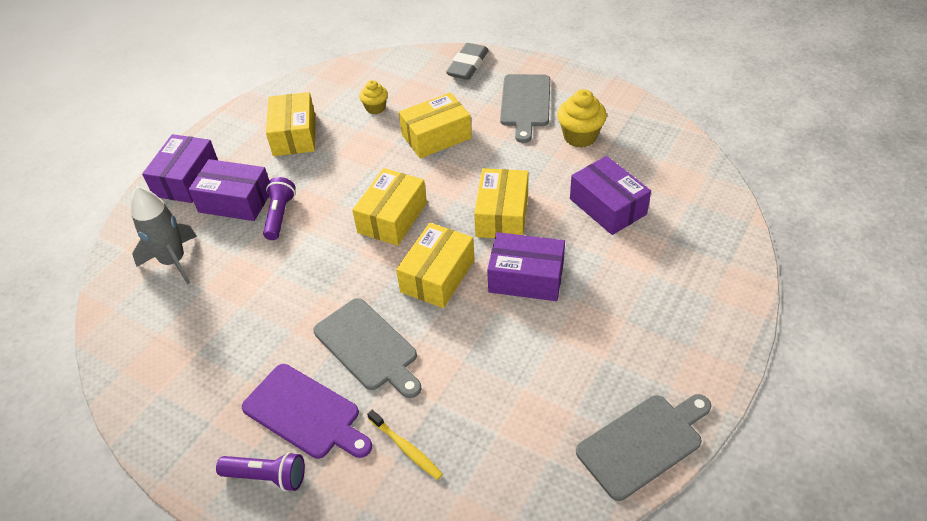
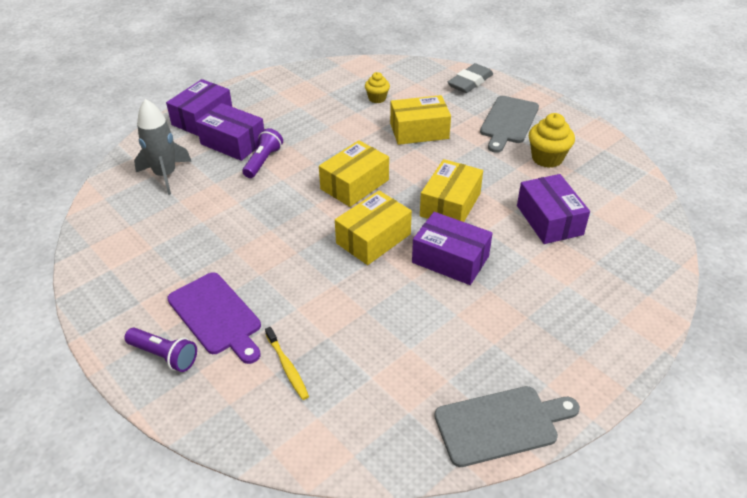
camera: 15 degrees right, 5 degrees down
yellow box [266,92,315,156] -> none
grey cutting board [313,298,421,398] -> none

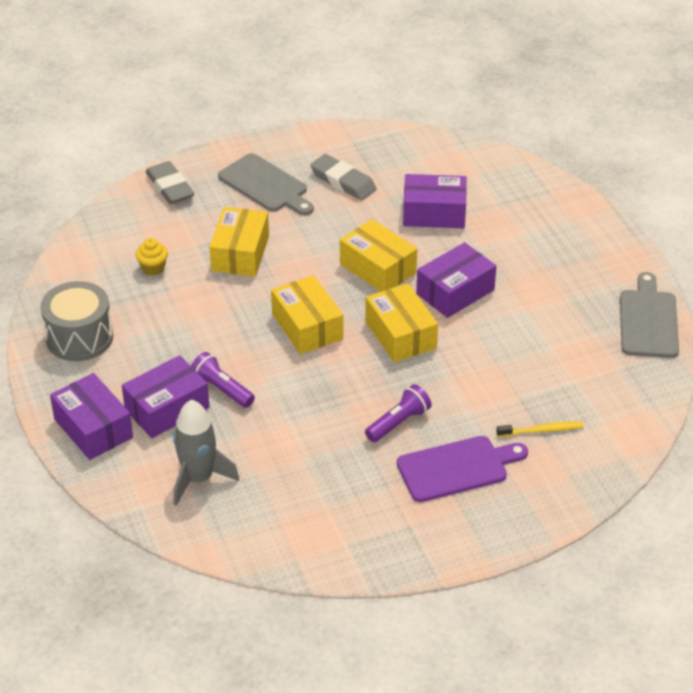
camera: 70 degrees left, 0 degrees up
purple flashlight [124,328,197,372] -> purple flashlight moved to [365,384,432,442]
yellow cupcake [529,113,575,168] -> grey eraser [310,154,377,200]
none -> grey drum [40,281,113,361]

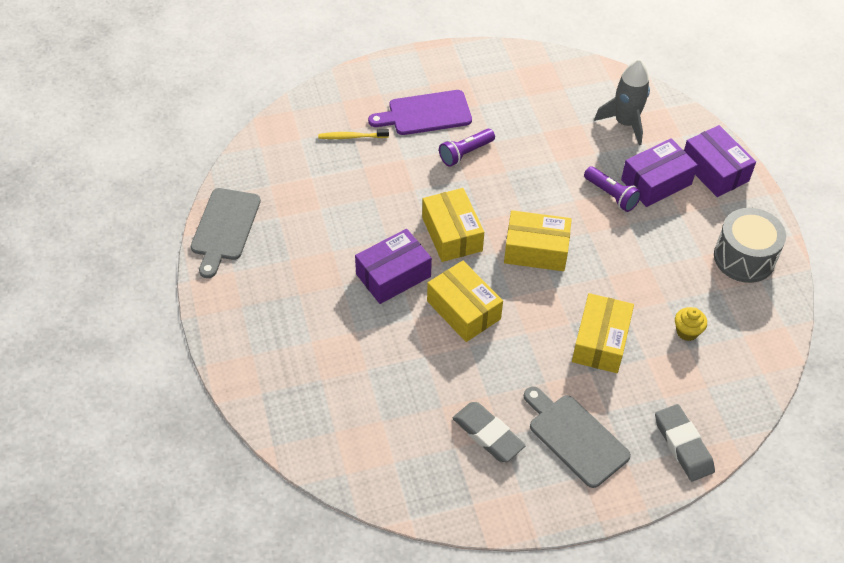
camera: 175 degrees left, 10 degrees up
yellow box [271,275,343,354] -> yellow box turned 60 degrees counterclockwise [504,210,572,271]
purple box [403,174,467,228] -> none

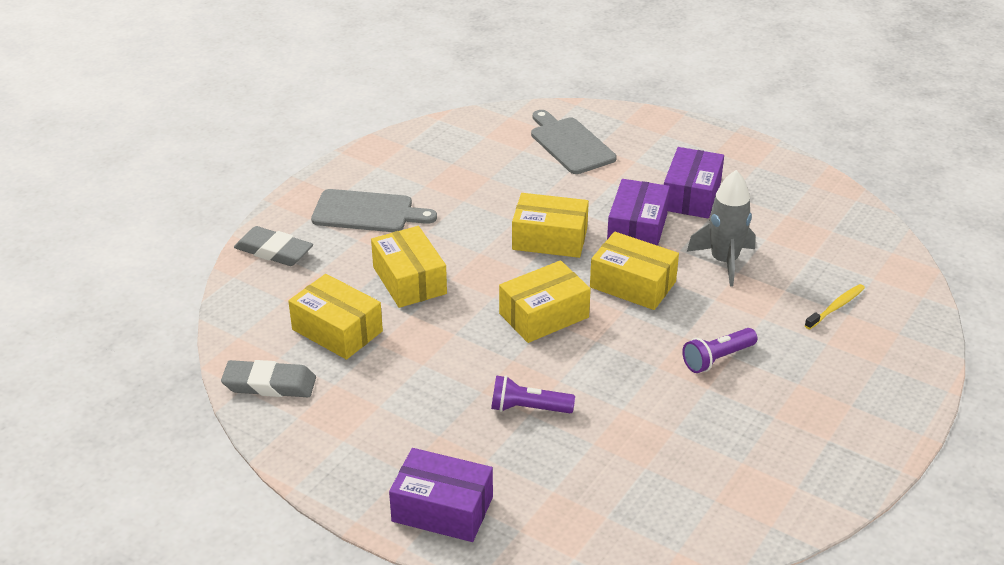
camera: 140 degrees right, 15 degrees down
grey cutting board [191,188,261,278] -> grey cutting board moved to [531,110,617,174]
purple cutting board [368,90,472,135] -> none
purple flashlight [439,129,495,167] -> purple flashlight turned 135 degrees counterclockwise [682,328,757,373]
grey eraser [452,402,526,462] -> grey eraser moved to [221,360,316,397]
grey rocket [594,58,650,145] -> grey rocket moved to [687,170,755,287]
purple box [621,138,698,207] -> purple box moved to [664,147,724,219]
yellow cupcake [675,307,707,341] -> yellow box [288,274,383,360]
grey drum [714,208,786,283] -> none

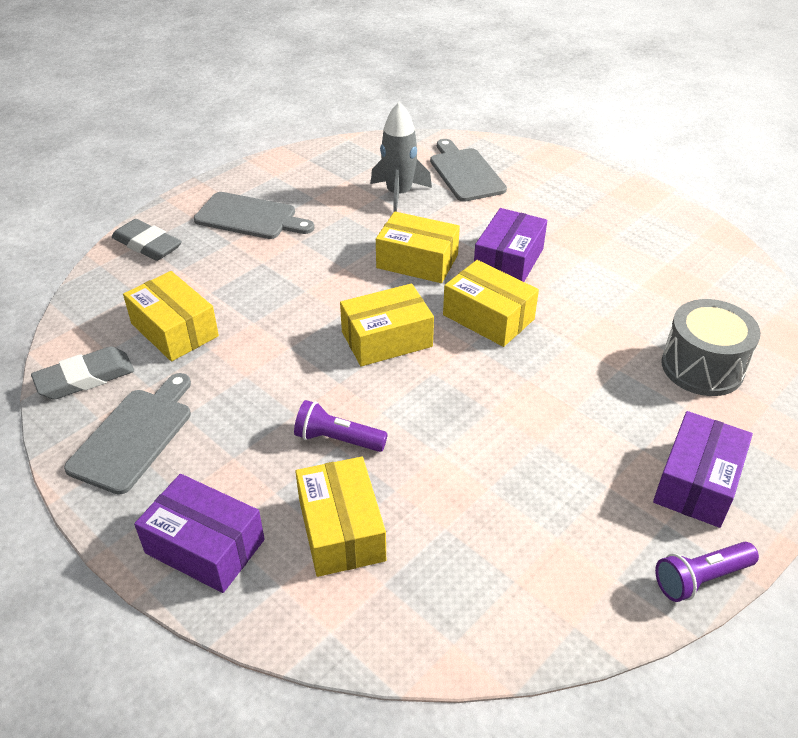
camera: 10 degrees right, 5 degrees up
grey eraser [221,360,316,397] -> grey eraser turned 45 degrees counterclockwise [31,346,134,400]
yellow box [371,226,447,308] -> yellow box moved to [295,456,386,577]
purple box [664,147,724,219] -> purple box moved to [653,411,753,528]
purple flashlight [682,328,757,373] -> purple flashlight moved to [655,542,759,602]
grey rocket [687,170,755,287] -> grey rocket moved to [371,102,432,212]
yellow toothbrush [805,284,865,329] -> grey drum [661,299,761,396]
none -> grey cutting board [64,373,191,495]

